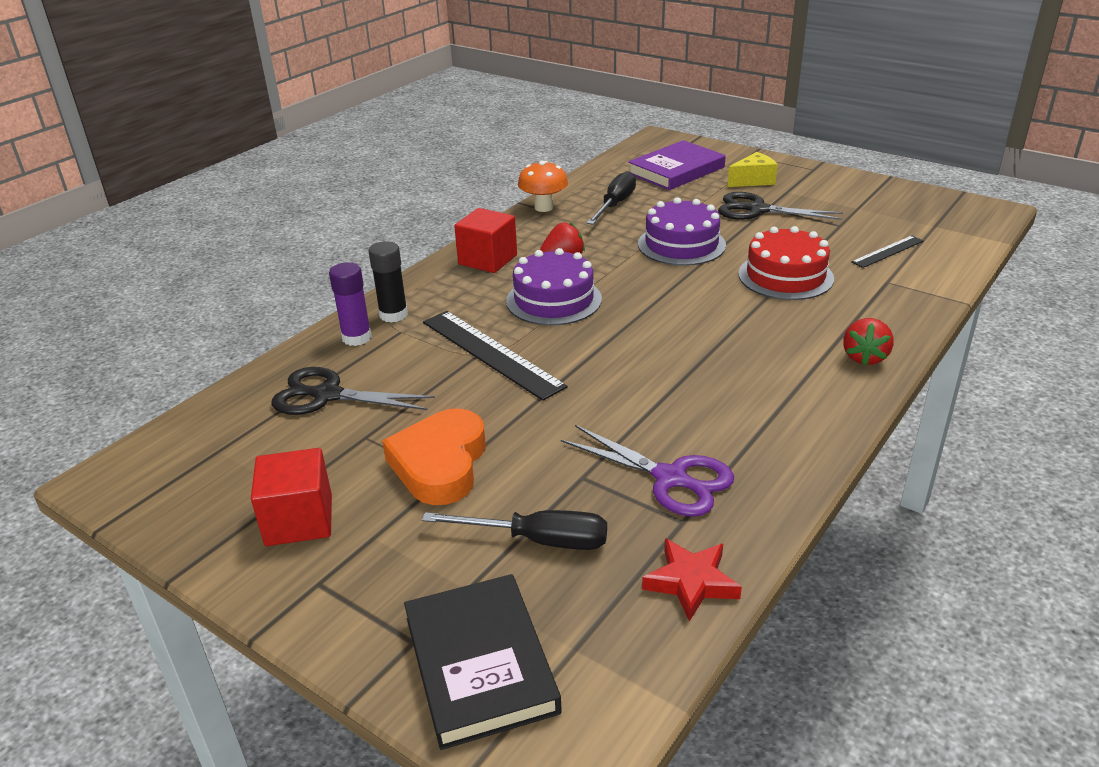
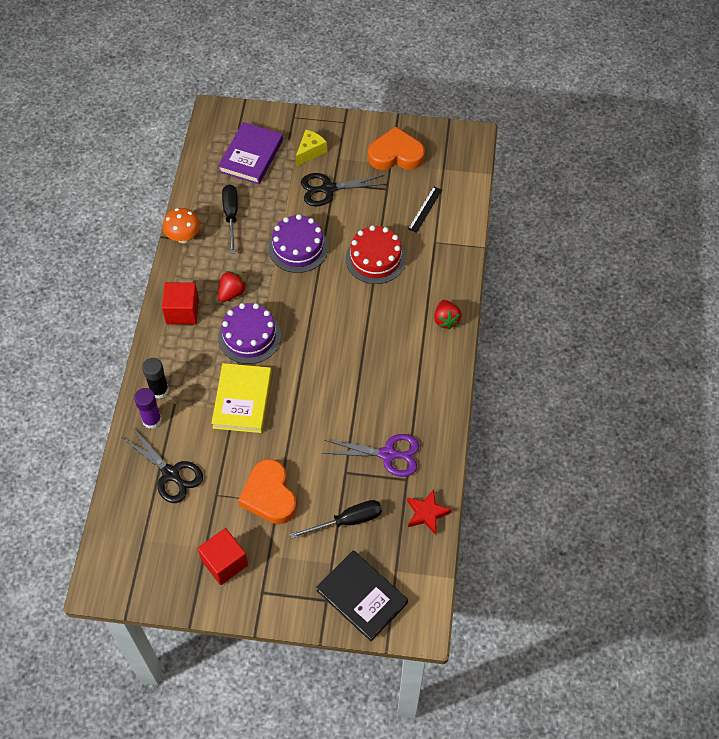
camera: 30 degrees left, 25 degrees up
black scissors [271,367,435,415] -> black scissors turned 120 degrees counterclockwise [122,429,203,503]
black ruler [423,311,568,401] -> yellow book [211,363,272,433]
none -> orange heart [368,126,425,170]

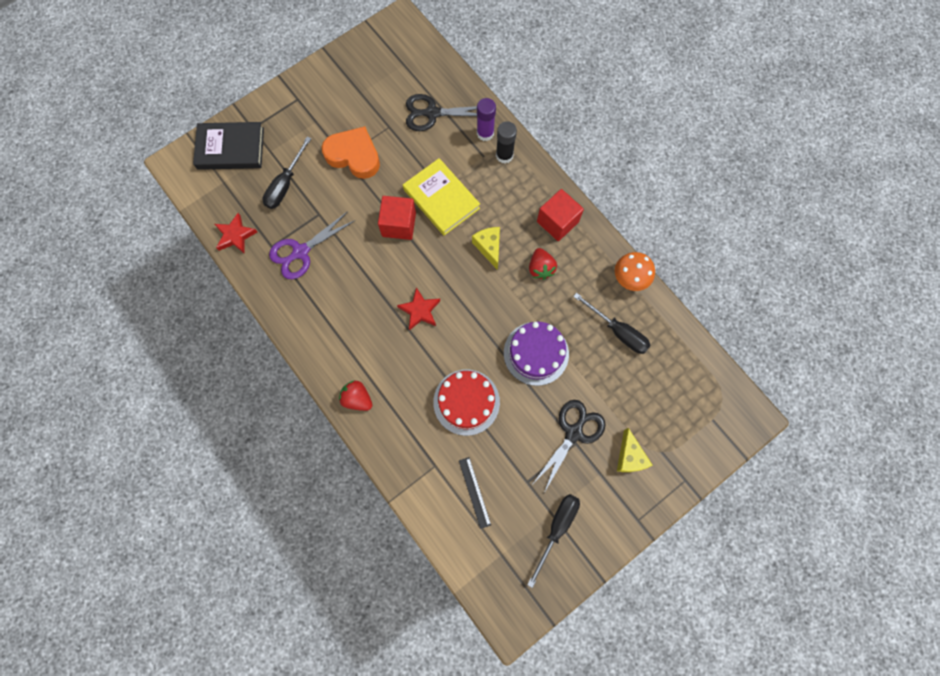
camera: 135 degrees right, 15 degrees up
red cube [197,528,248,585] -> red cube moved to [378,196,416,240]
purple book [218,122,283,184] -> none
purple cake [218,303,281,364] -> yellow cheese [472,227,500,270]
orange heart [368,126,425,170] -> black screwdriver [527,494,580,588]
none -> red star [397,287,440,330]

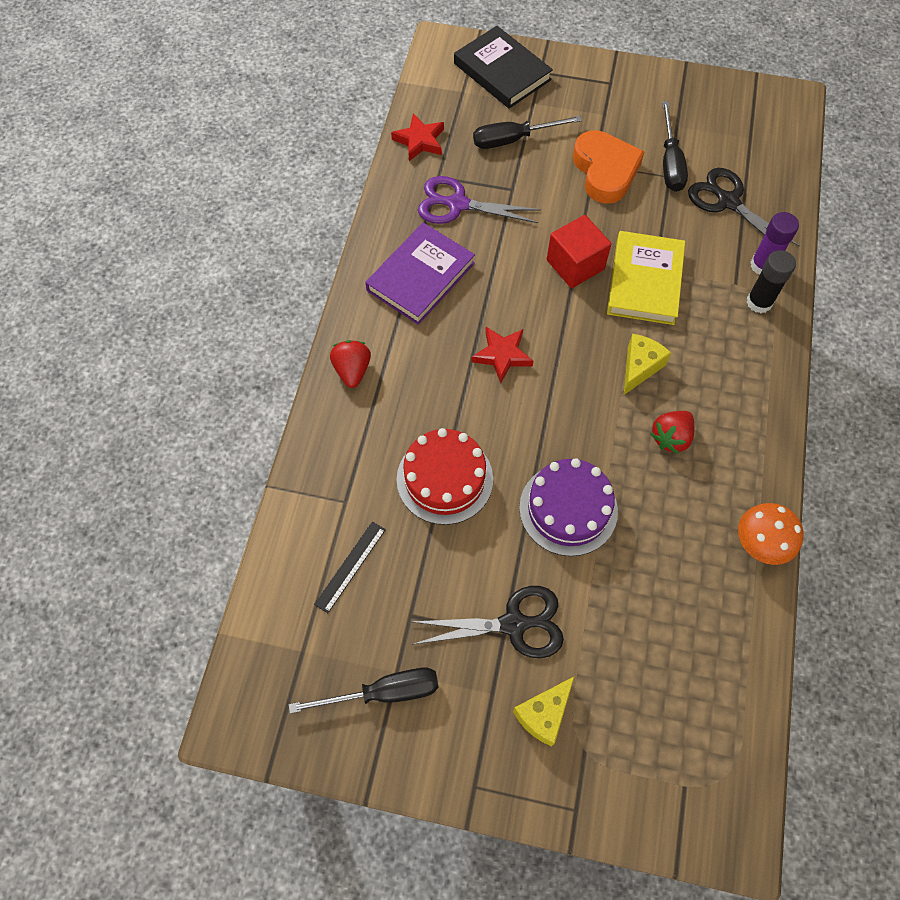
camera: 50 degrees right, 10 degrees down
red cube [537,189,584,241] -> none
black screwdriver [573,293,651,354] -> black screwdriver moved to [662,101,688,192]
none -> purple book [365,223,475,325]

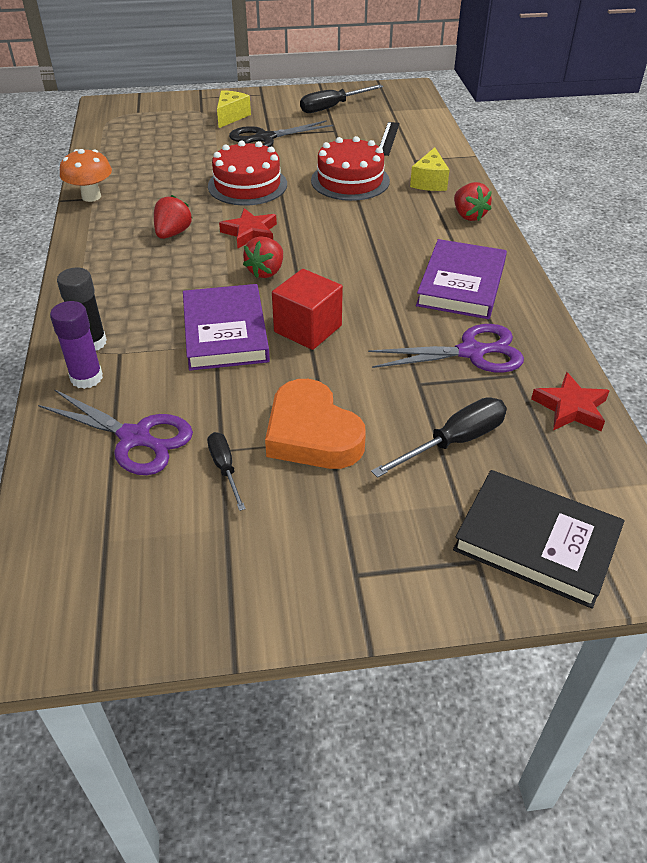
camera: 160 degrees right, 20 degrees down
red star [471,327,533,383] -> red star moved to [219,208,277,248]
purple cake [519,458,618,556] -> red cake [208,141,287,206]
yellow book [607,231,685,325] -> purple book [183,284,270,371]
yellow cheese [624,334,671,395] -> yellow cheese moved to [410,147,449,191]
black screwdriver [662,101,688,192] -> black screwdriver [207,432,246,511], size x0.62
black scissors [688,168,800,246] -> purple scissors [38,389,193,475]
none -> red strawberry [243,236,283,278]

